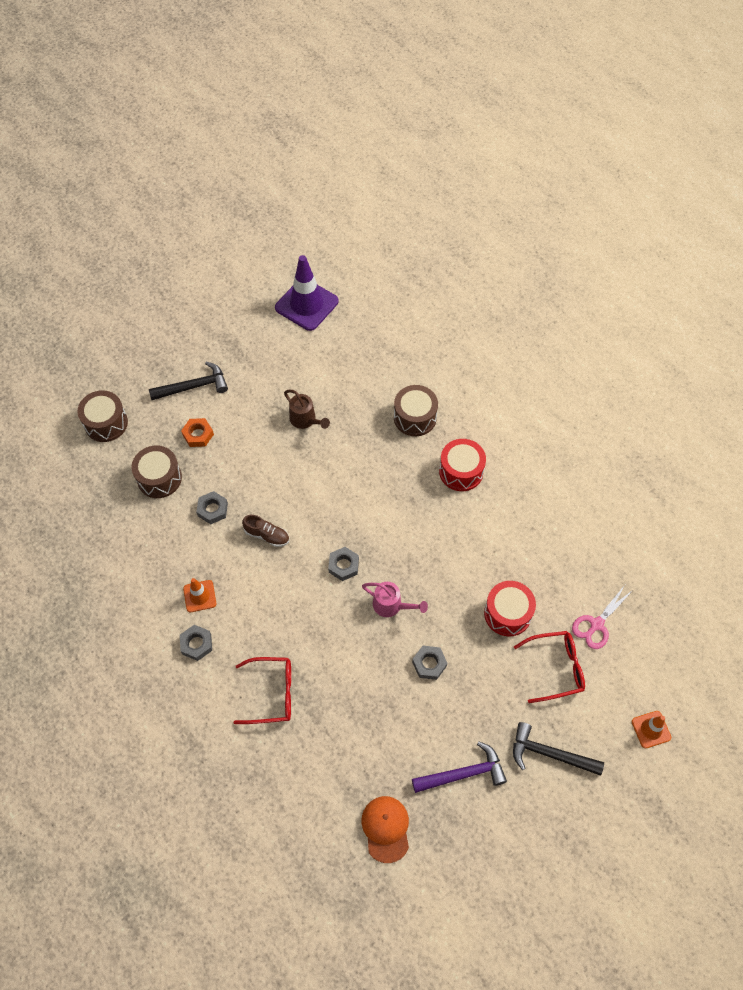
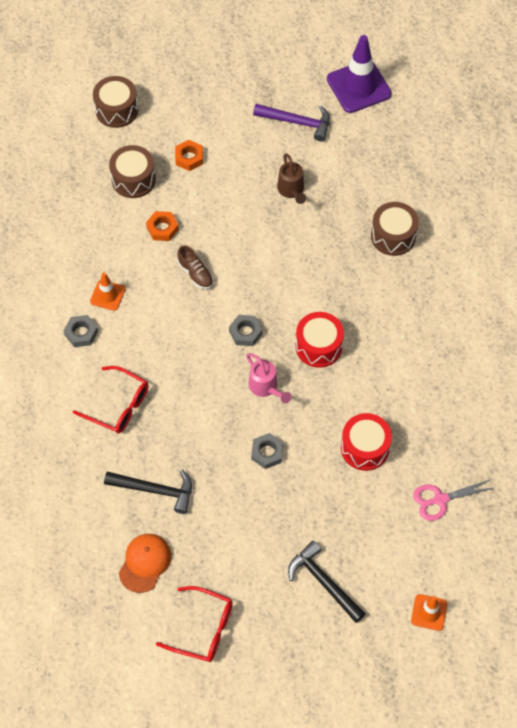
camera: 30 degrees right, 0 degrees up
black hammer [149,362,228,400] -> black hammer moved to [104,470,192,514]
grey nut [196,491,228,524] -> orange nut [146,211,179,241]
purple hammer [412,742,507,793] -> purple hammer moved to [253,104,330,141]
red drum [439,439,486,491] -> red drum moved to [295,312,344,368]
red glasses [514,631,585,703] -> red glasses moved to [156,586,233,662]

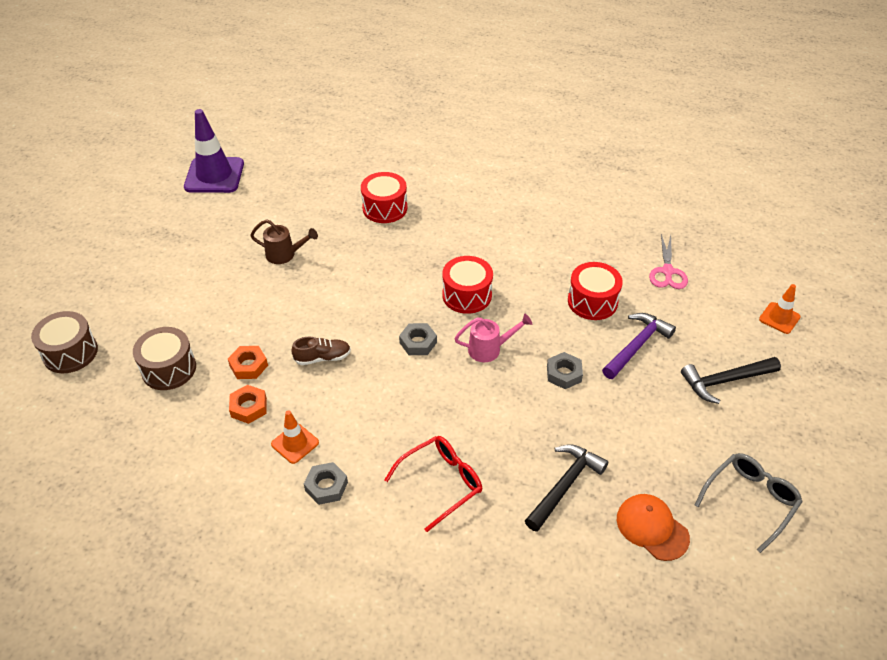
camera: 65 degrees left, 15 degrees down
red glasses [156,586,233,662] -> grey glasses [695,453,803,553]
orange nut [175,140,203,171] -> orange nut moved to [229,385,267,424]
purple hammer [253,104,330,141] -> purple hammer moved to [602,313,676,379]
brown drum [371,202,419,256] -> red drum [361,172,407,223]

